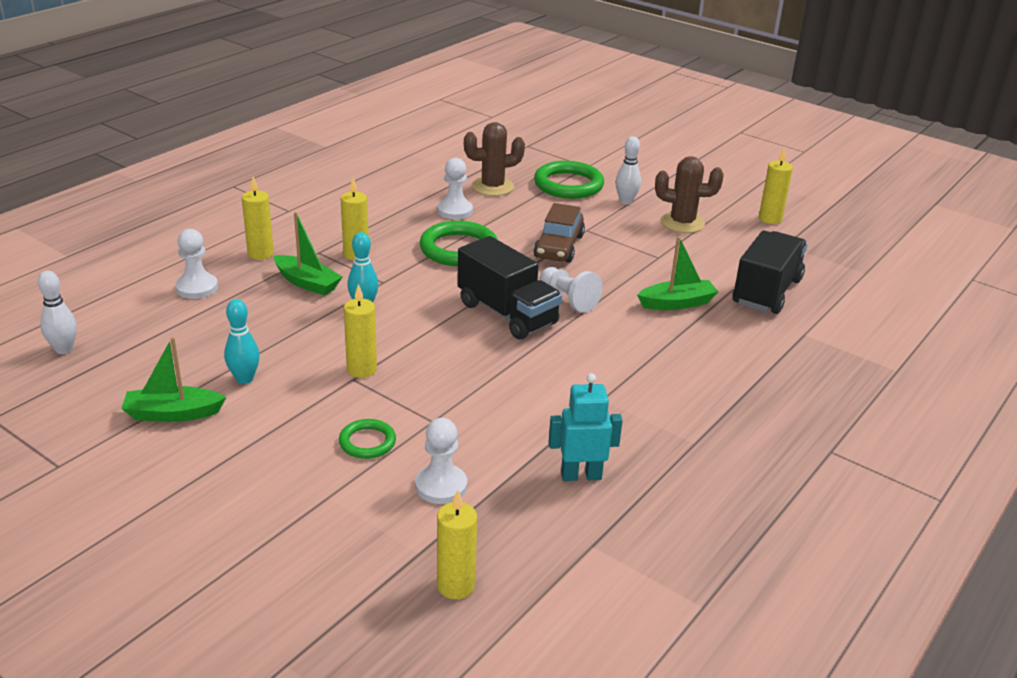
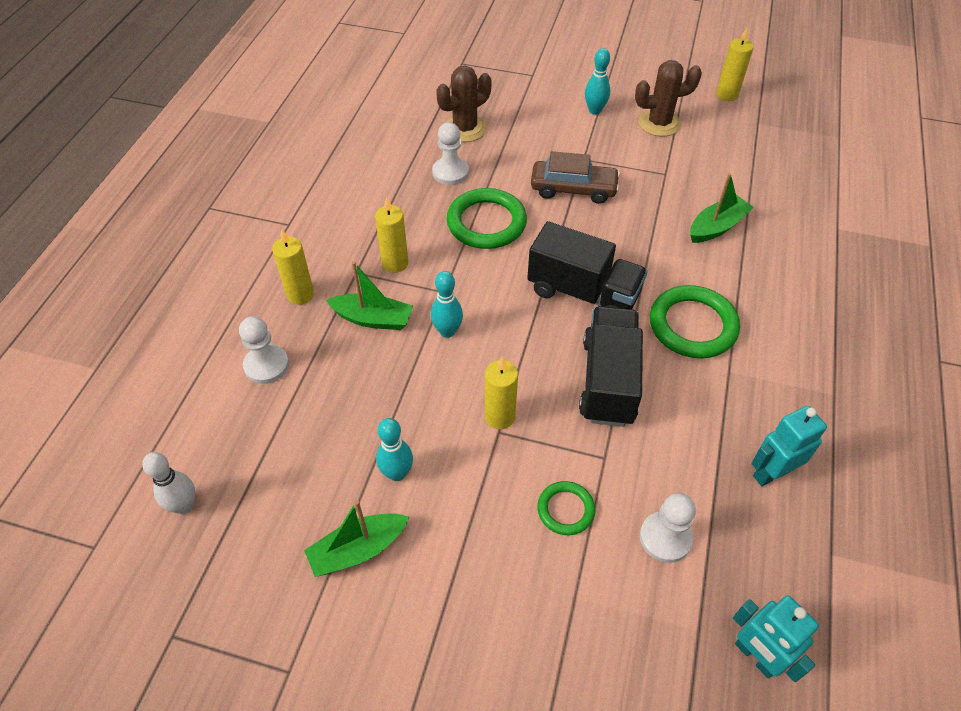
camera: 20 degrees left, 20 degrees up
yellow candle [437,490,477,599] -> turquoise robot [733,595,819,682]
green ring [534,161,604,199] -> green ring moved to [650,285,740,358]
brown car [534,203,585,263] -> brown car turned 75 degrees counterclockwise [531,151,620,204]
white pawn [540,267,603,313] -> none
white bowling pin [615,136,641,204] -> turquoise bowling pin [585,48,610,115]
black truck [732,230,808,314] -> black truck moved to [579,306,643,427]

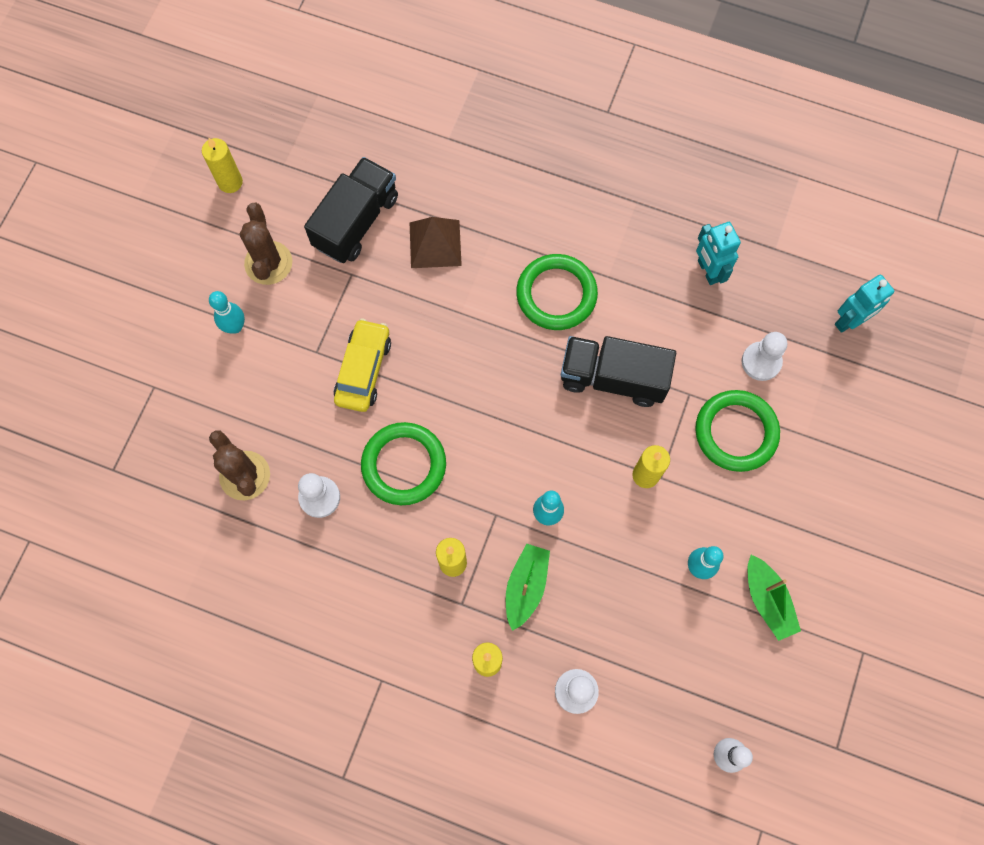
camera: 85 degrees left, 20 degrees up
black truck [527,221,648,309] -> black truck moved to [304,157,398,263]
brown car [531,151,620,204] -> yellow car [334,319,391,412]
green ring [537,481,595,535] -> green ring [695,390,780,472], size x1.81
green boat [690,173,753,243] -> brown pyramid [410,217,462,268]

